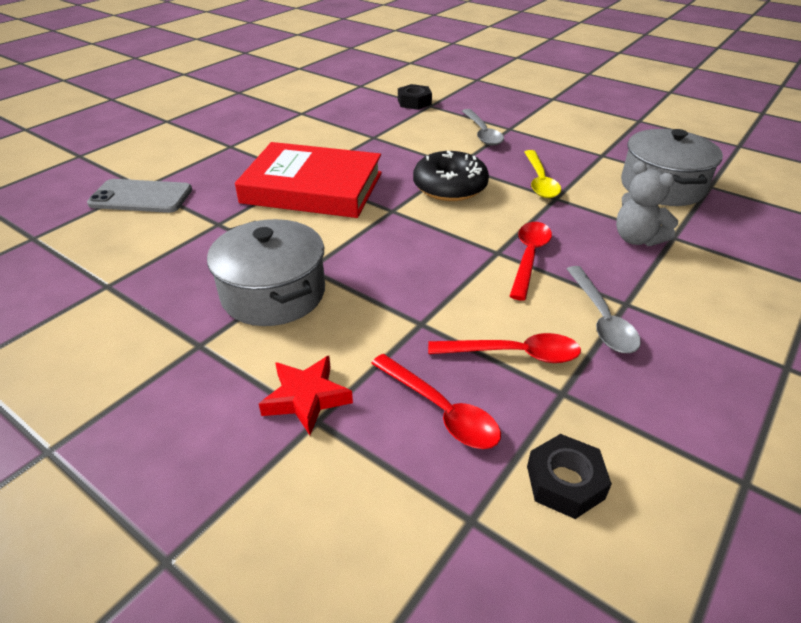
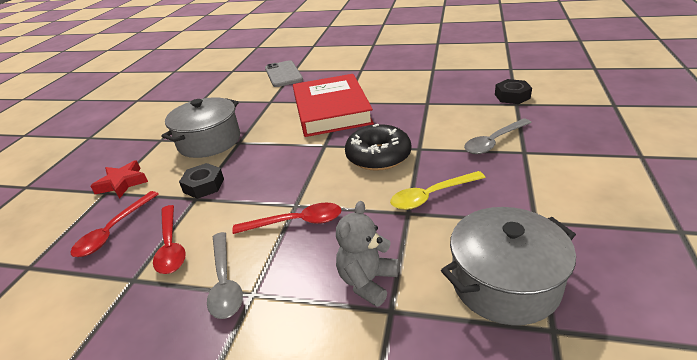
camera: 70 degrees right, 5 degrees down
black nut [527,434,612,519] -> black nut moved to [179,163,224,199]
grey spoon [567,266,641,353] -> grey spoon turned 75 degrees counterclockwise [207,232,243,319]

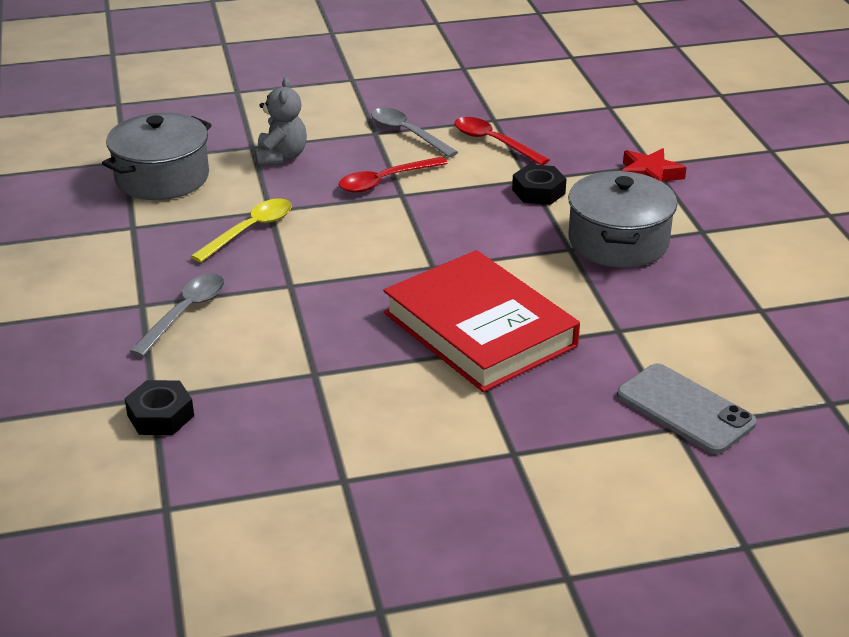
camera: 150 degrees right, 0 degrees up
red spoon [70,191,159,257] -> none
black donut [345,124,411,171] -> none

